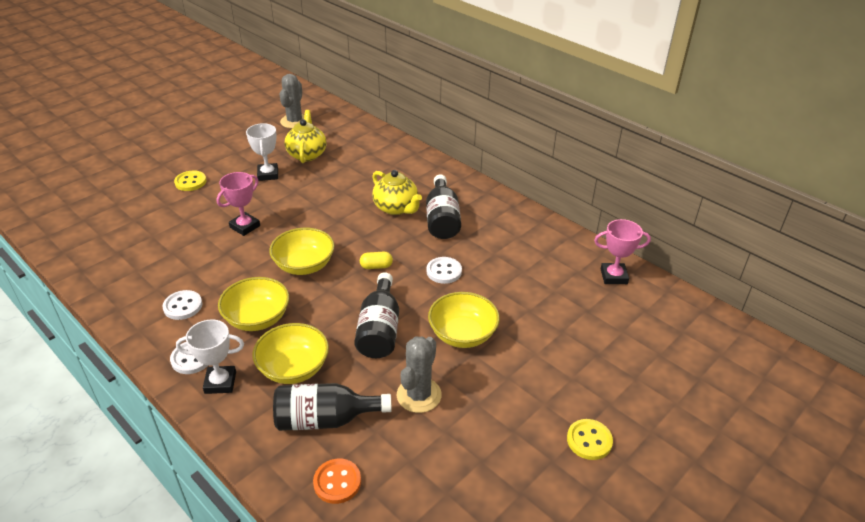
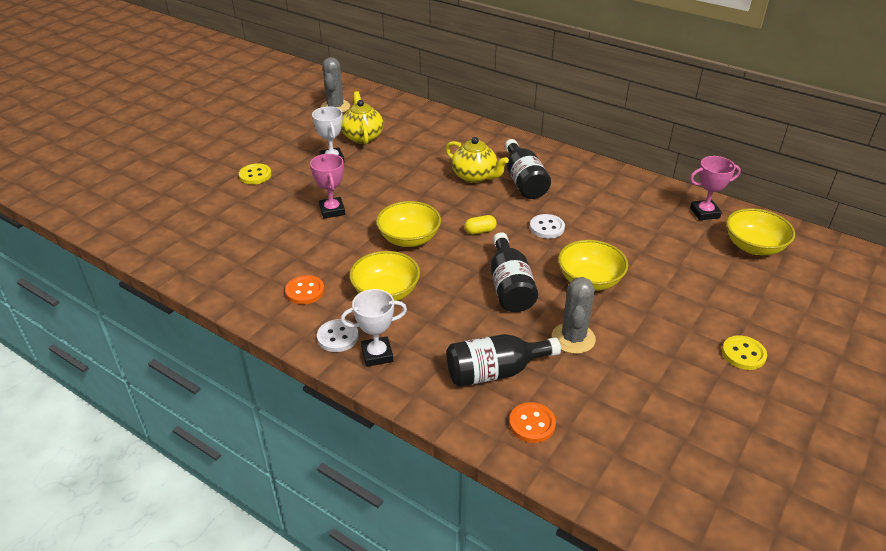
camera: 10 degrees left, 0 degrees up
white button [162,290,202,320] -> orange button [285,275,324,304]
pink trophy [217,172,260,236] -> pink trophy turned 45 degrees counterclockwise [310,154,345,219]
yellow bowl [252,323,329,384] -> yellow bowl moved to [726,208,795,255]

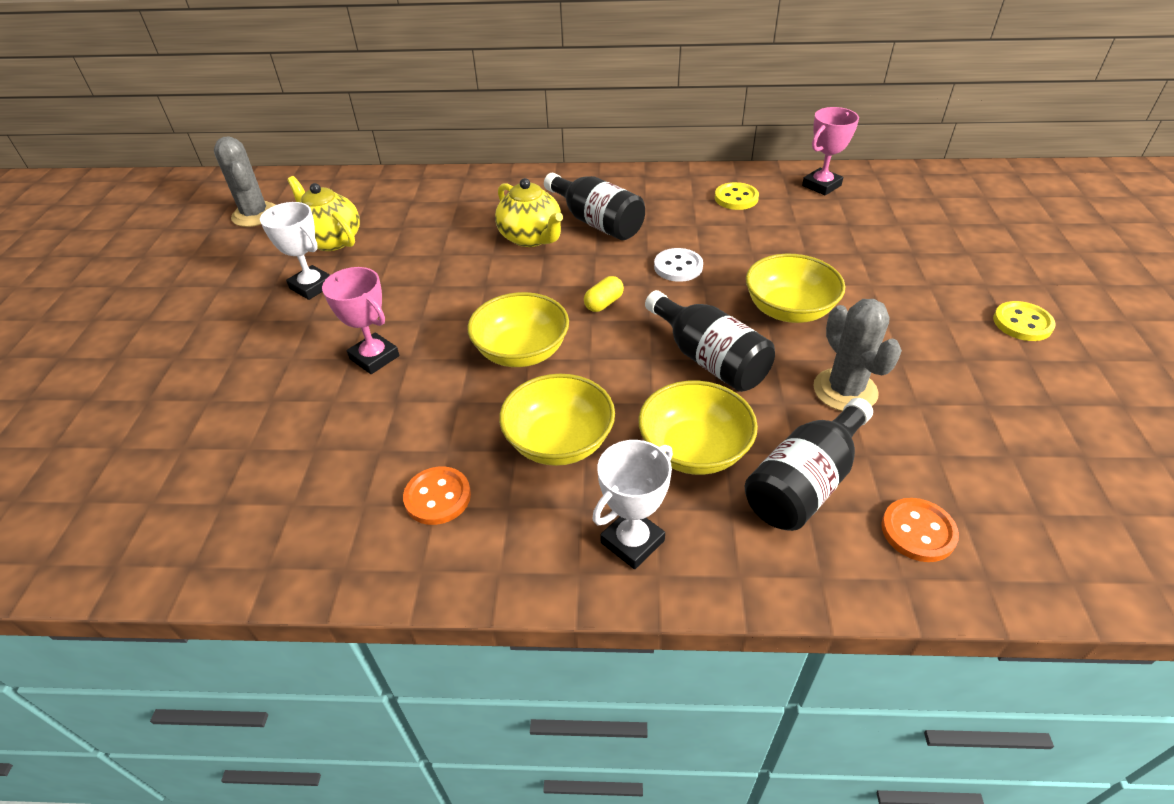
camera: 30 degrees left, 5 degrees up
yellow button [239,163,271,184] -> yellow button moved to [715,182,759,210]
white button [317,319,359,352] -> none
yellow teapot [445,137,509,183] -> yellow teapot turned 45 degrees clockwise [495,178,563,247]
yellow bowl [726,208,795,255] -> yellow bowl moved to [638,381,758,475]

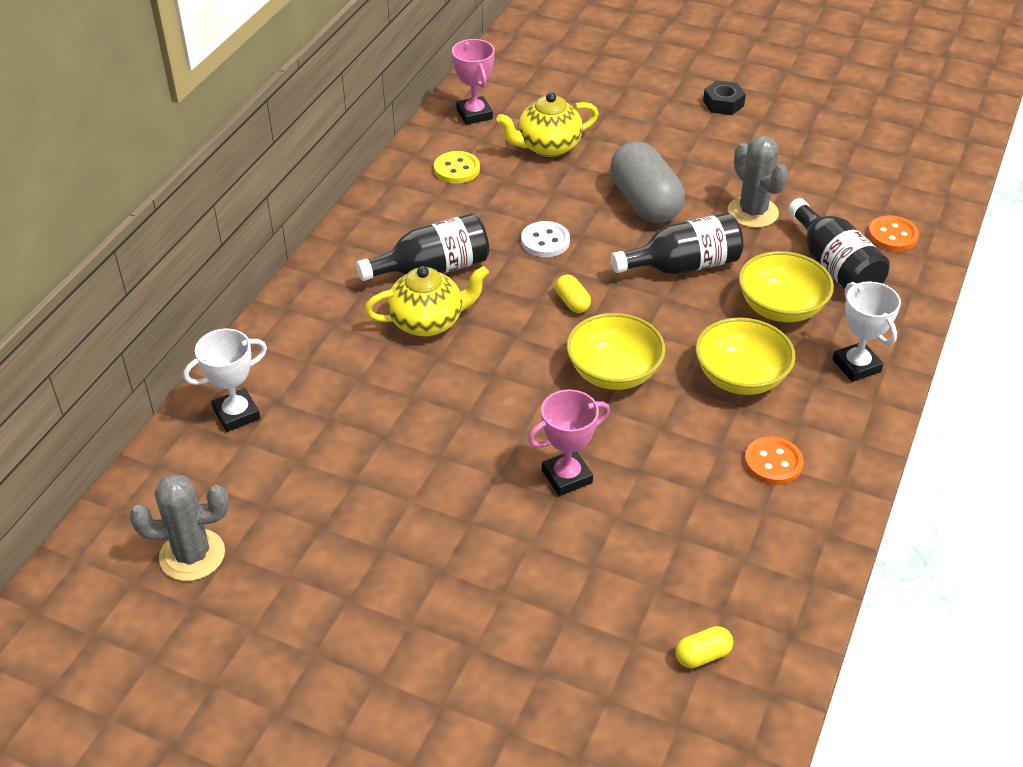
camera: 70 degrees left, 0 degrees up
white trophy [260,202,330,300] -> white trophy moved to [184,329,267,432]
yellow teapot [287,176,360,251] -> yellow teapot moved to [497,92,599,157]
yellow bowl [746,254,845,323] -> grey capsule [610,141,685,223]
grey cactus [813,299,902,411] -> grey cactus turned 60 degrees clockwise [728,136,789,228]
yellow button [993,301,1056,341] -> black nut [703,80,746,115]
none -> yellow capsule [675,626,733,668]

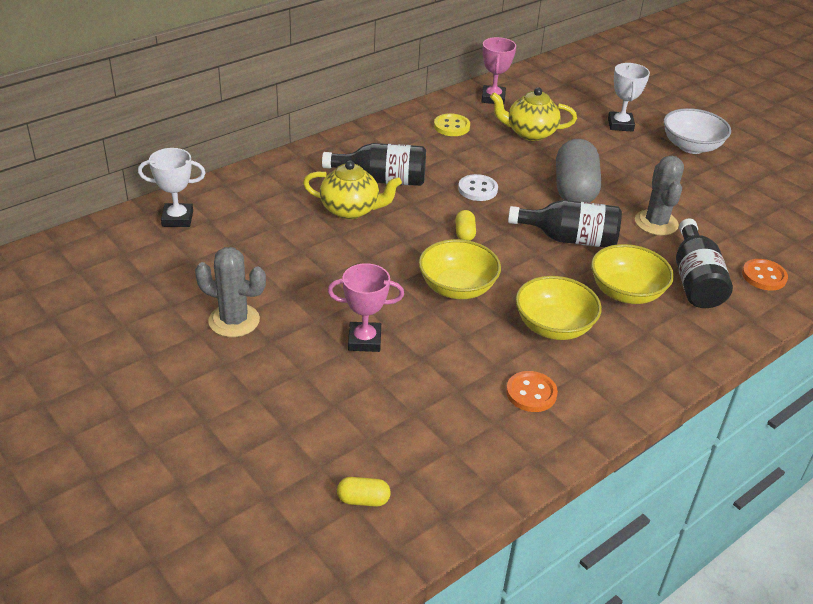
camera: 25 degrees right, 5 degrees down
grey cactus [129,474,229,581] -> grey cactus moved to [195,247,266,337]
black nut [703,80,746,115] -> white bowl [664,108,731,154]
white trophy [832,281,901,382] -> white trophy moved to [608,63,650,132]

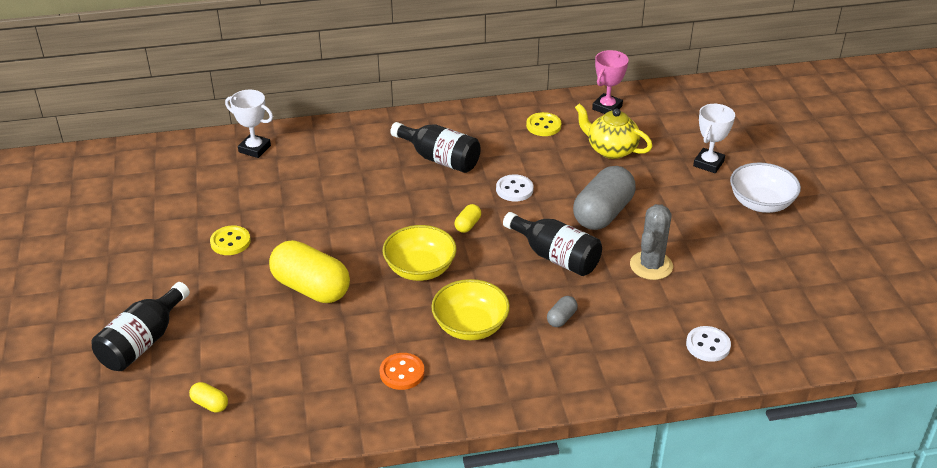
camera: 30 degrees right, 0 degrees up
grey cactus [195,247,266,337] -> yellow button [210,225,251,255]
yellow teapot [303,160,402,219] -> none
pink trophy [328,263,404,352] -> yellow capsule [269,240,350,303]
yellow bowl [591,244,674,304] -> grey capsule [547,296,578,327]
black bottle [676,218,733,308] -> black bottle moved to [91,282,190,371]
orange button [742,259,788,291] -> white button [686,326,731,362]

